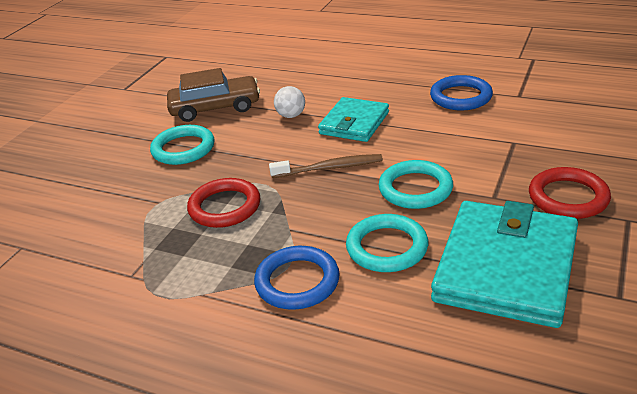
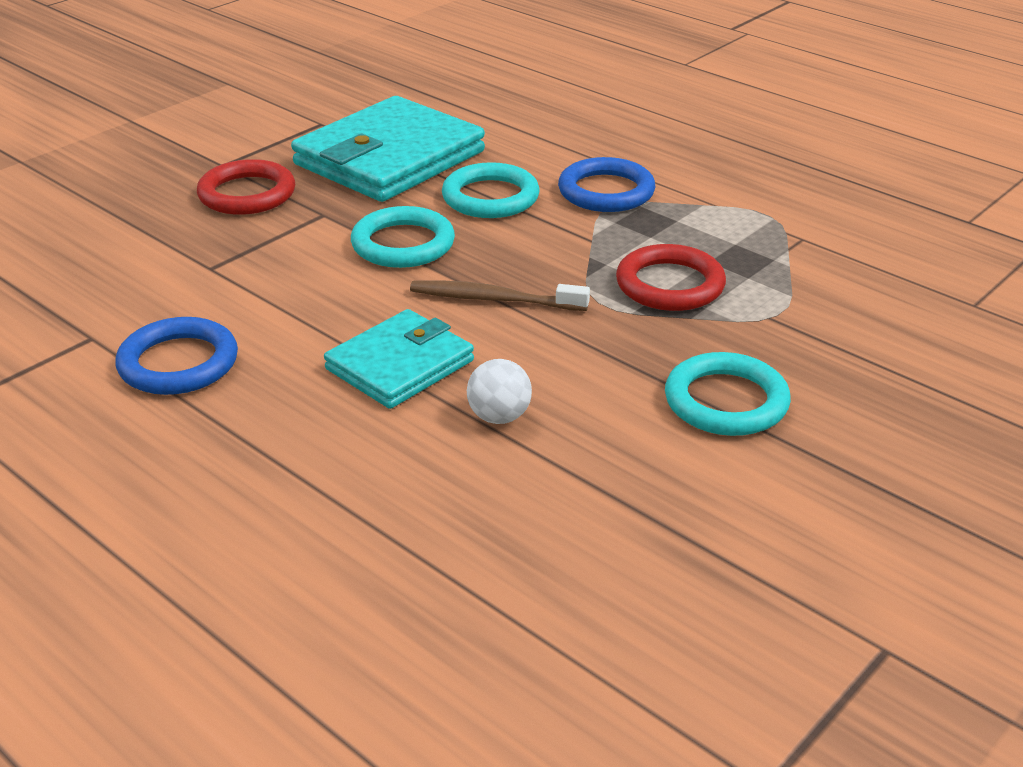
camera: 165 degrees left, 0 degrees up
brown car [167,68,260,122] -> none

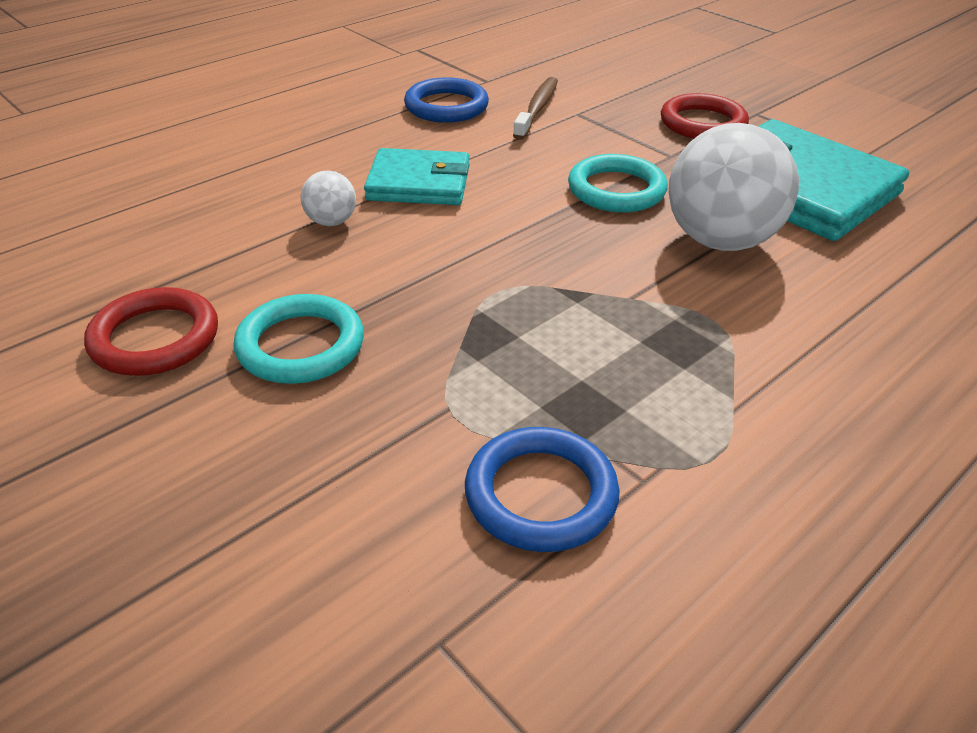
camera: 95 degrees right, 5 degrees up
turquoise wallet [324,309,474,409] -> turquoise wallet turned 45 degrees counterclockwise [364,148,469,205]
brown toothbrush [410,280,590,311] -> brown toothbrush moved to [513,77,558,140]
turquoise ring [442,162,540,218] -> white ball [669,123,799,251]
blue ring [558,157,656,212] -> blue ring moved to [465,427,619,552]
red ring [616,244,726,311] -> red ring moved to [84,287,218,376]

